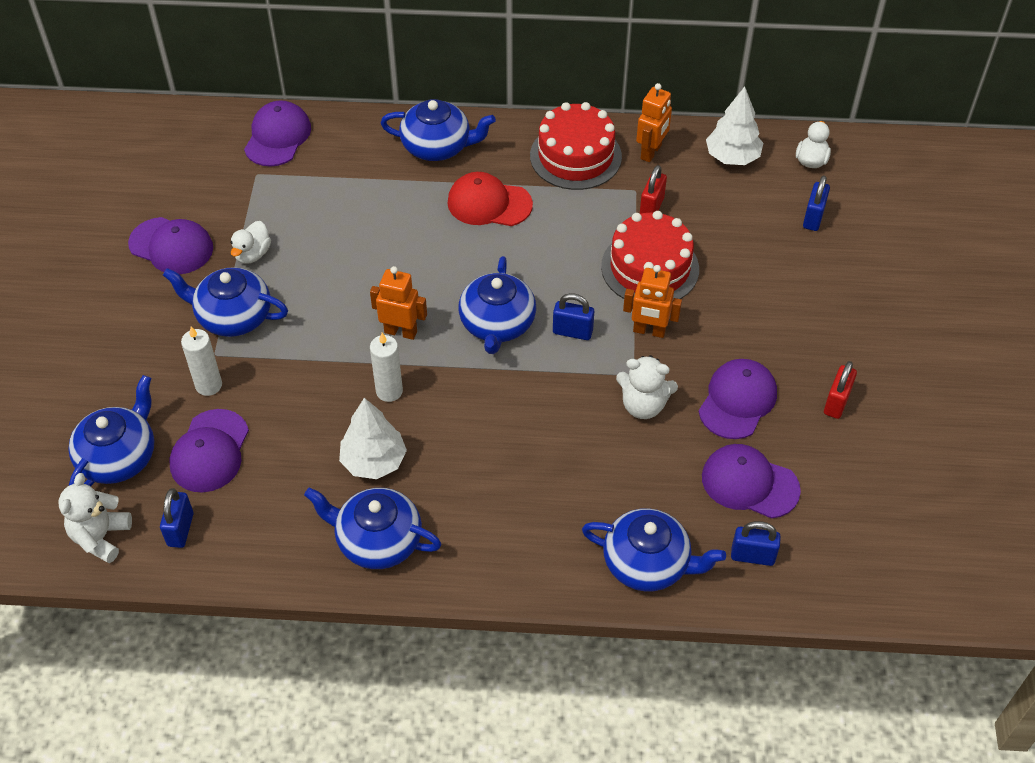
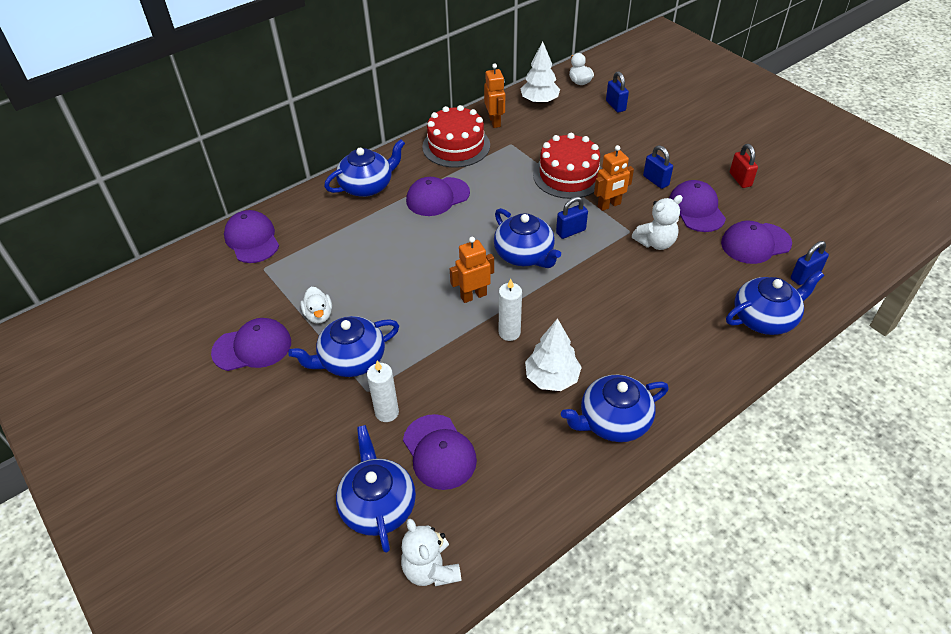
camera: 40 degrees left, 5 degrees down
blue padlock [160,488,194,548] -> blue padlock moved to [643,145,673,189]
red cap [447,172,533,226] -> purple cap [406,177,470,216]
red padlock [640,165,667,214] -> none

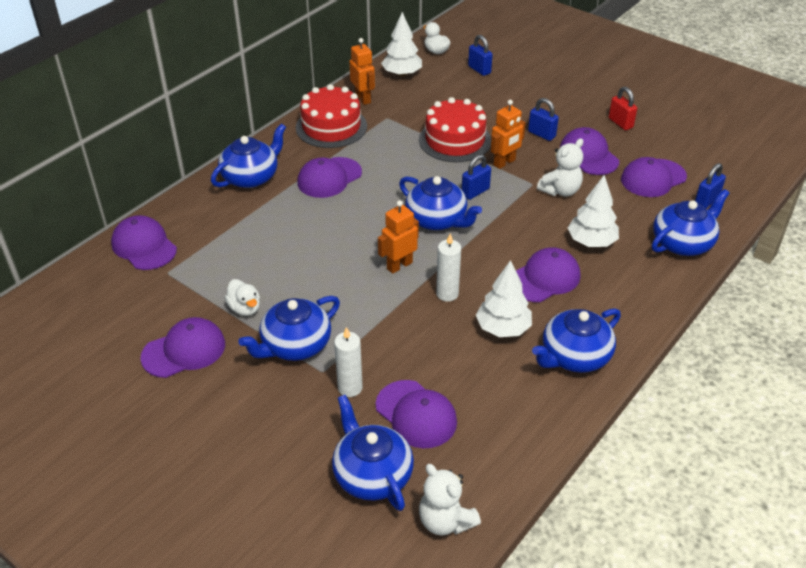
camera: 15 degrees left, 5 degrees down
none -> purple cap [516,247,580,302]
none -> white tree [568,175,619,247]

